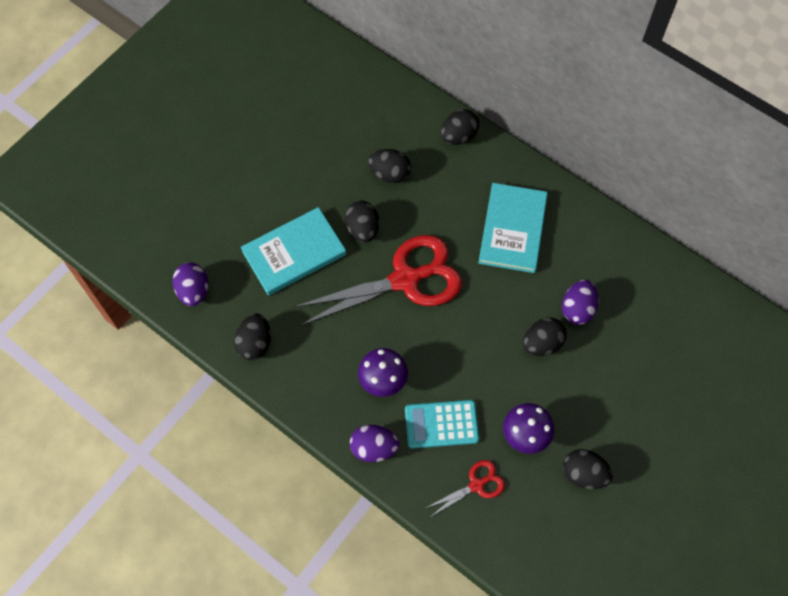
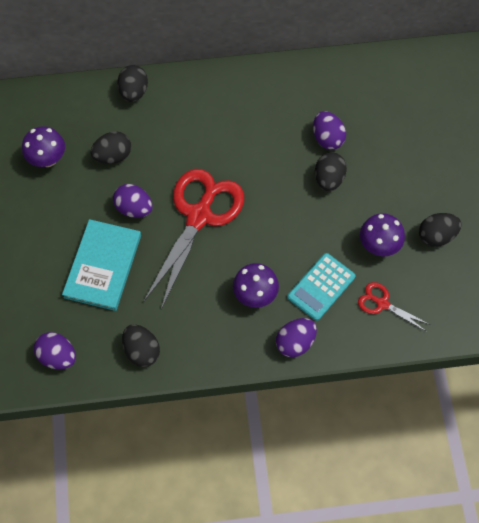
camera: 45 degrees left, 0 degrees up
black egg [345,201,379,243] -> purple egg [113,184,153,218]
red scissors [426,460,505,517] -> red scissors turned 75 degrees counterclockwise [358,282,430,332]
turquoise book [478,183,548,273] -> none
none -> purple mushroom [22,126,65,167]

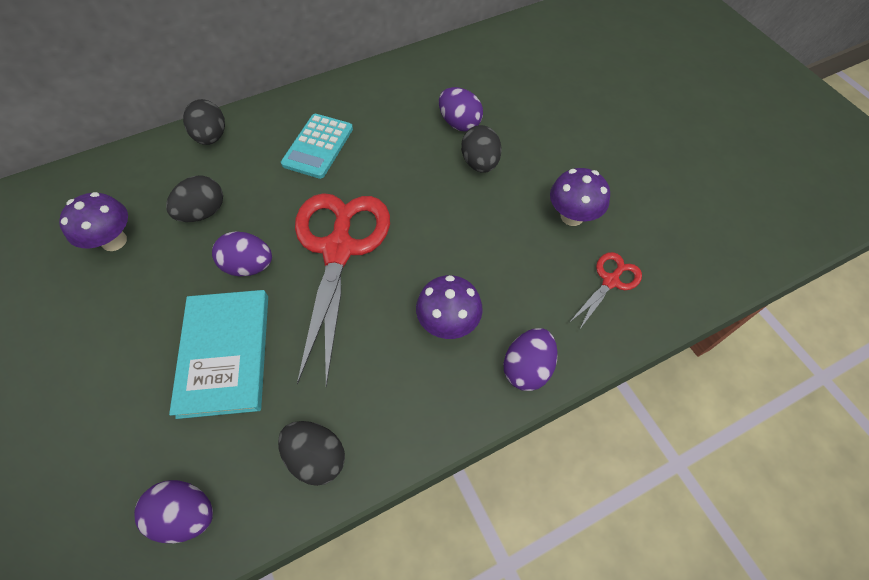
camera: 20 degrees left, 5 degrees down
turquoise calculator [287,253,355,321] -> turquoise calculator moved to [281,114,353,179]
red scissors [358,282,430,332] -> red scissors turned 120 degrees clockwise [569,252,642,330]
black egg [419,213,461,247] -> none

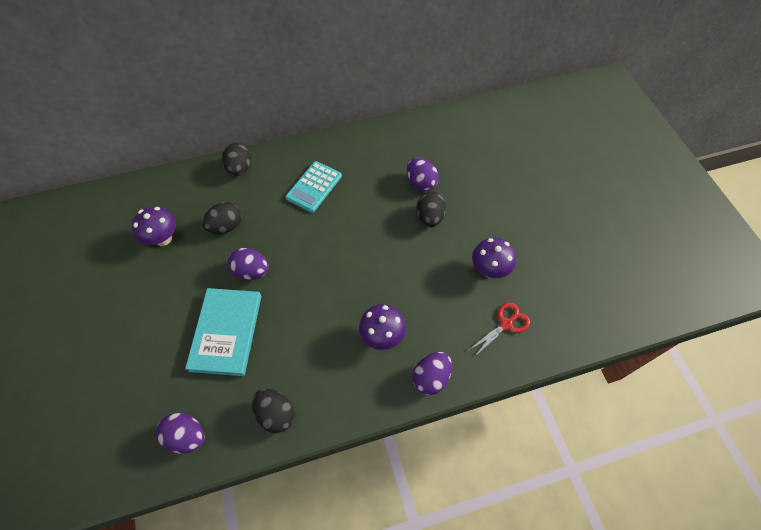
camera: 10 degrees right, 0 degrees up
red scissors [295,193,390,387] -> none

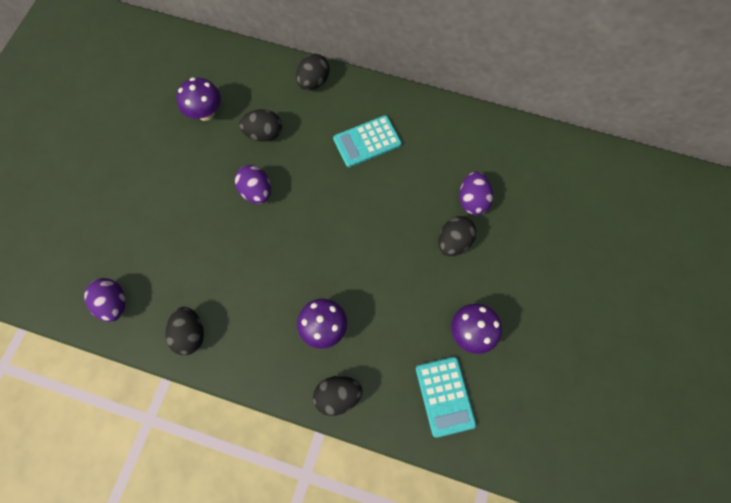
camera: 35 degrees right, 10 degrees up
turquoise book [185,288,262,376] -> none
purple egg [412,352,452,395] -> black egg [313,376,362,416]
red scissors [469,302,530,357] -> turquoise calculator [416,357,476,438]

